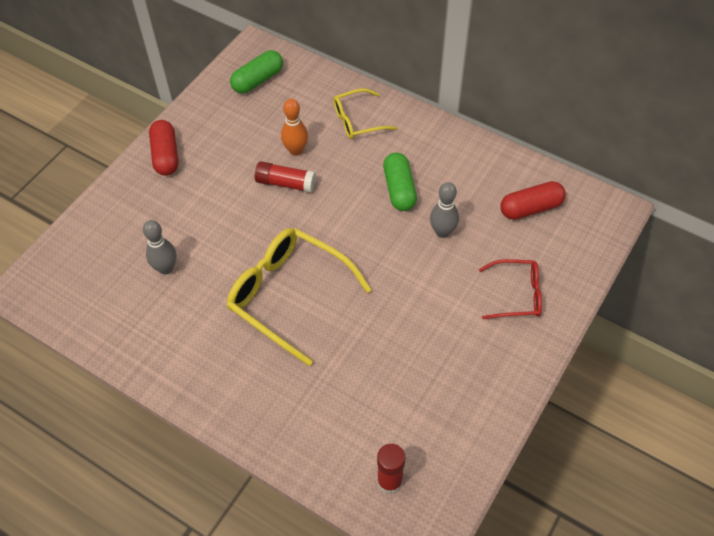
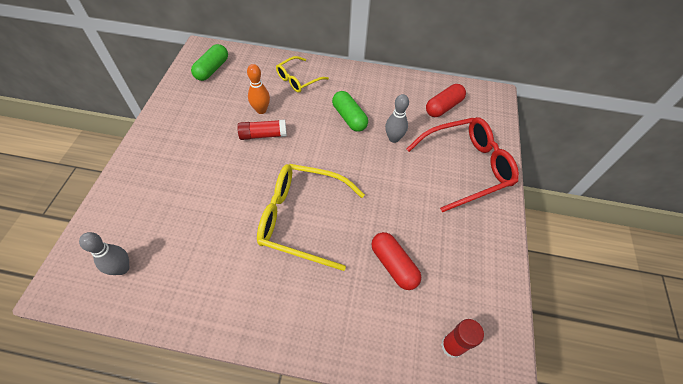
camera: 25 degrees left, 0 degrees up
grey bowling pin [143,220,177,274] -> grey bowling pin moved to [79,232,129,275]
red capsule [149,120,178,176] -> red capsule moved to [371,232,421,290]
red glasses [479,259,542,319] -> red glasses [406,117,519,212], size x1.78

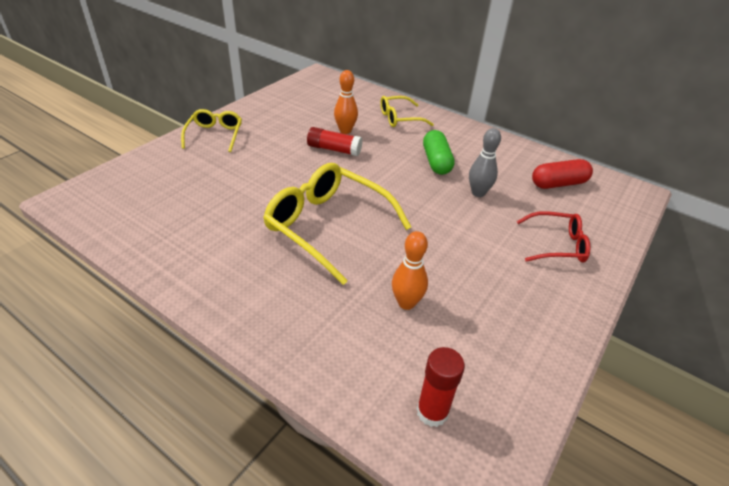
camera: 25 degrees right, 15 degrees down
grey bowling pin [79,232,129,275] -> none
green capsule [191,44,228,81] -> none
red capsule [371,232,421,290] -> orange bowling pin [392,231,428,310]
red glasses [406,117,519,212] -> red glasses [516,211,590,262], size x0.56
none -> yellow glasses [181,109,242,152]

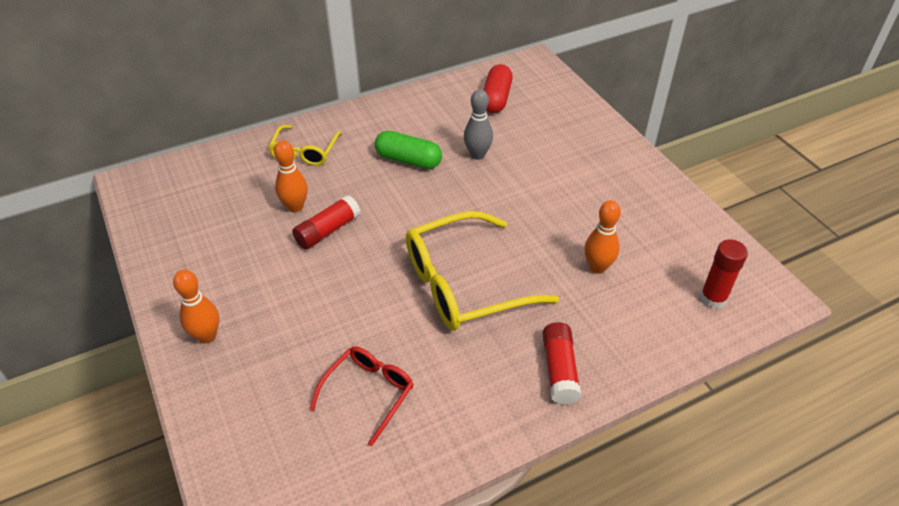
camera: 60 degrees left, 5 degrees up
yellow glasses [181,109,242,152] -> orange bowling pin [173,270,219,344]
red glasses [516,211,590,262] -> red glasses moved to [310,346,414,446]
none -> red glue stick [542,322,581,405]

